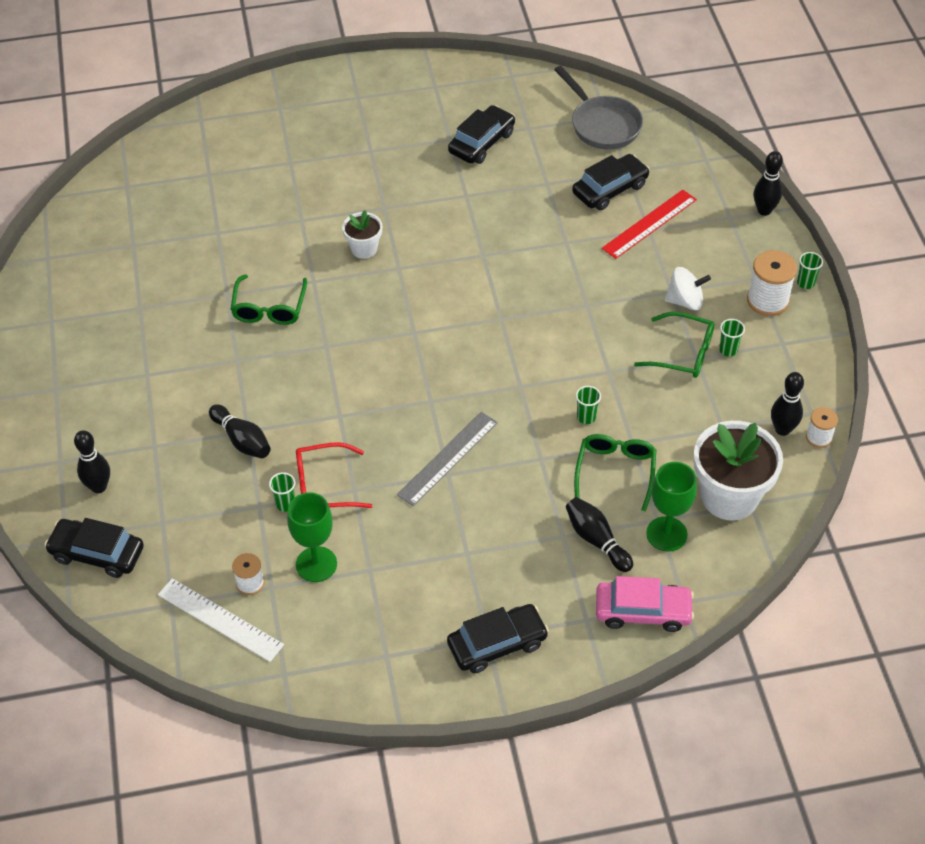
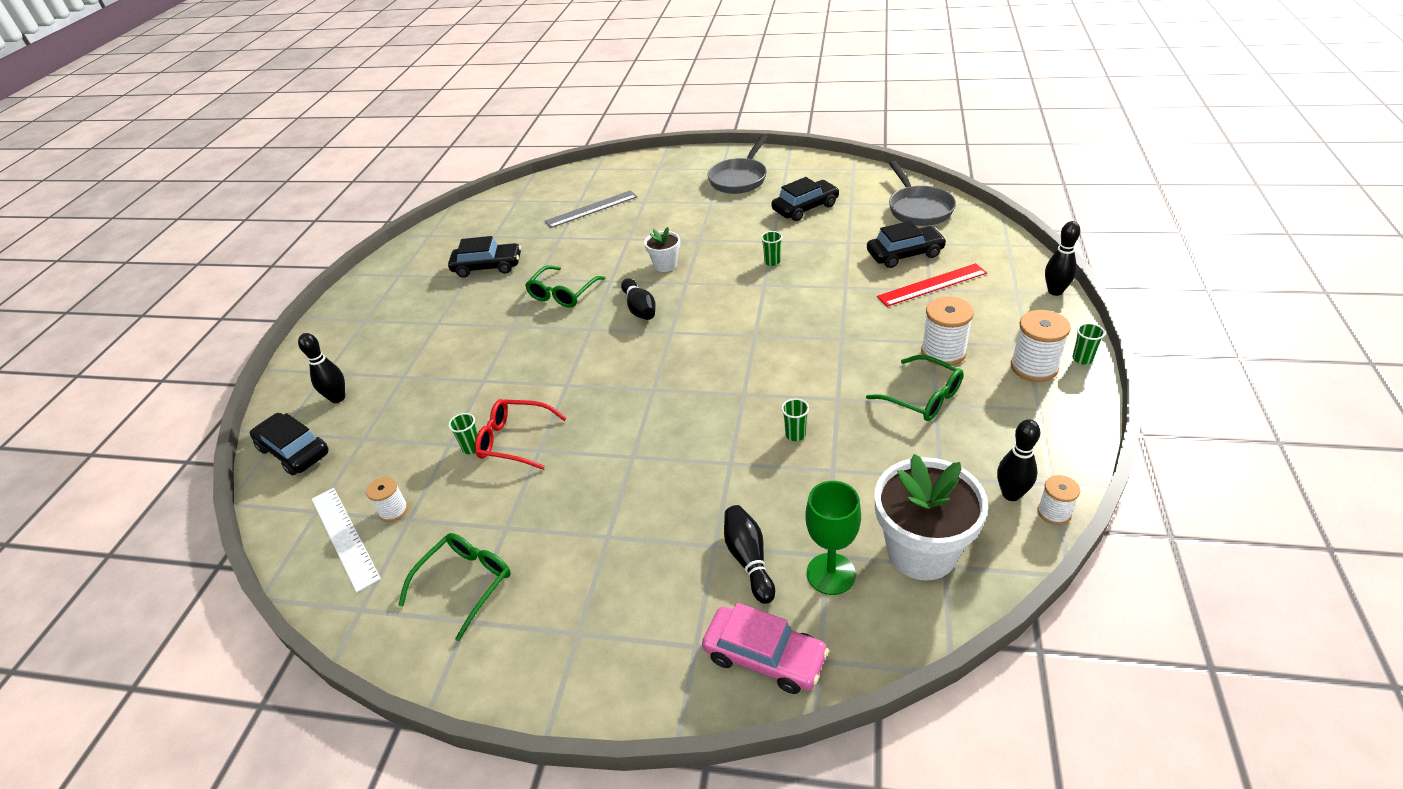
camera: 25 degrees right, 10 degrees down
black bowling pin [209,404,271,458] -> black bowling pin moved to [621,278,656,320]
green goblet [287,492,337,582] -> none
grey ruler [397,412,498,506] -> grey ruler moved to [545,190,637,228]
black car [447,604,549,673] -> black car moved to [448,236,521,278]
green glasses [574,434,656,512] -> green glasses moved to [398,533,511,641]
white spinning top [665,267,711,310] -> white spool [921,297,974,366]
green cup [719,319,745,357] -> green cup moved to [761,231,782,266]
none -> grey pan [707,135,768,194]

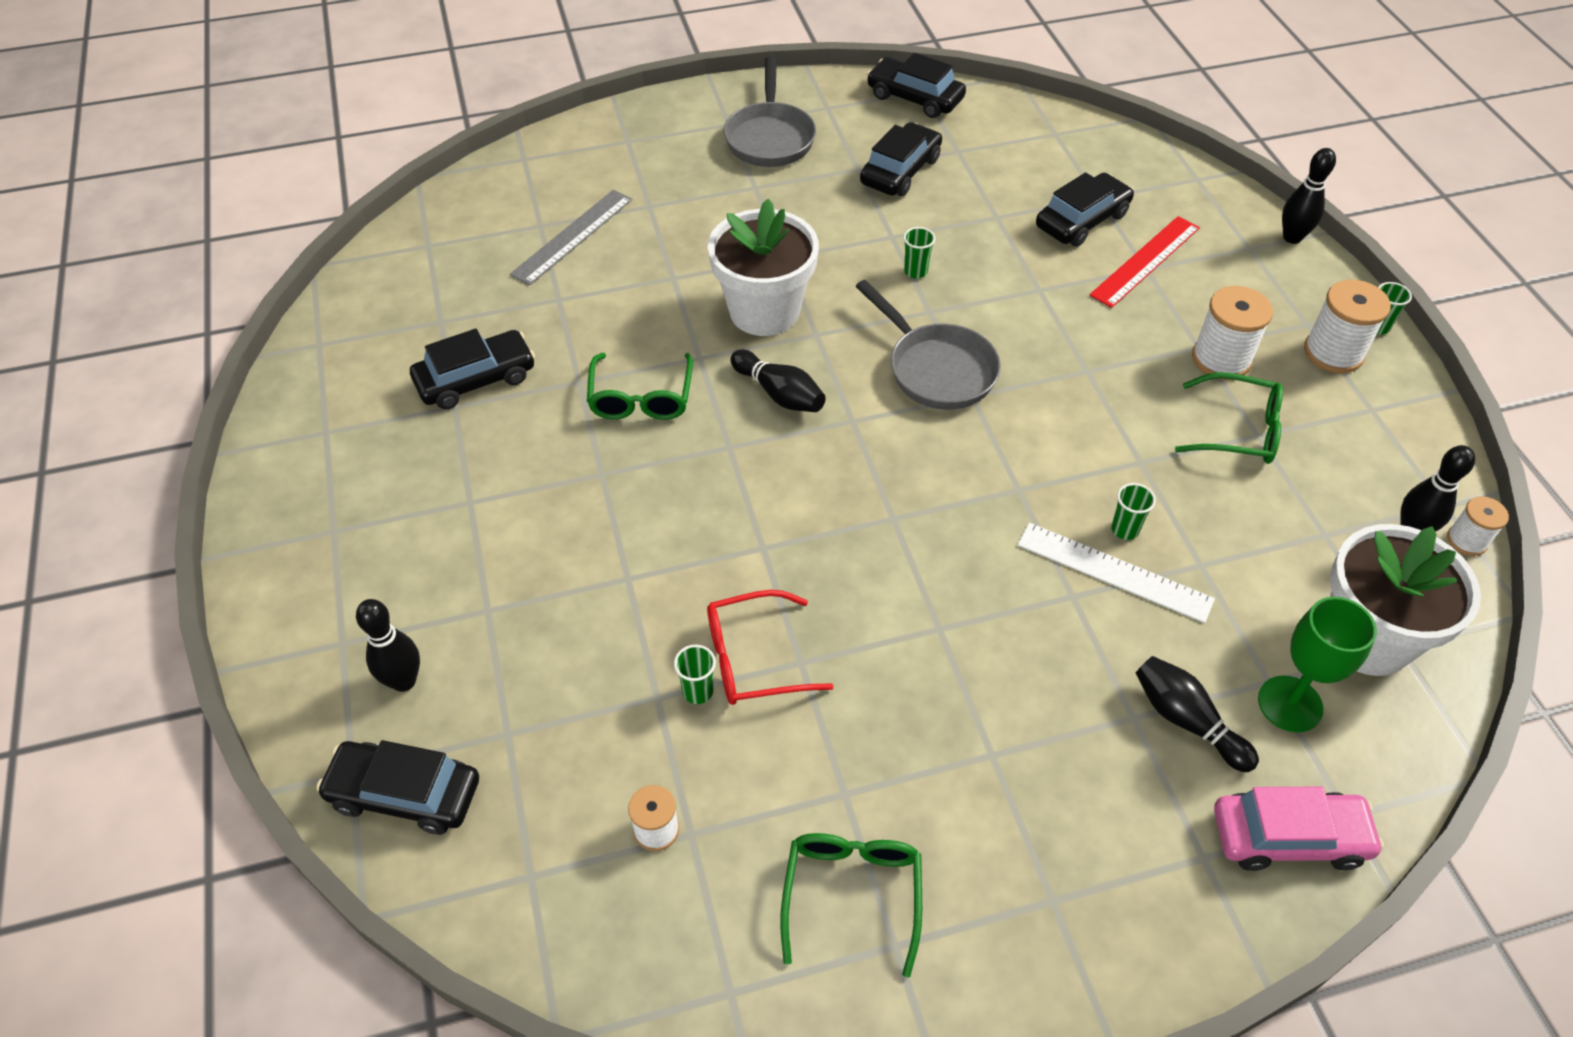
camera: 30 degrees left, 10 degrees up
white ruler [312,488,381,593] -> white ruler moved to [1017,523,1215,623]
white flower pot [644,227,680,272] -> white flower pot [708,199,819,336], size x1.92
grey pan [889,161,956,226] -> grey pan moved to [855,280,1001,410]
none -> black car [867,53,966,118]

